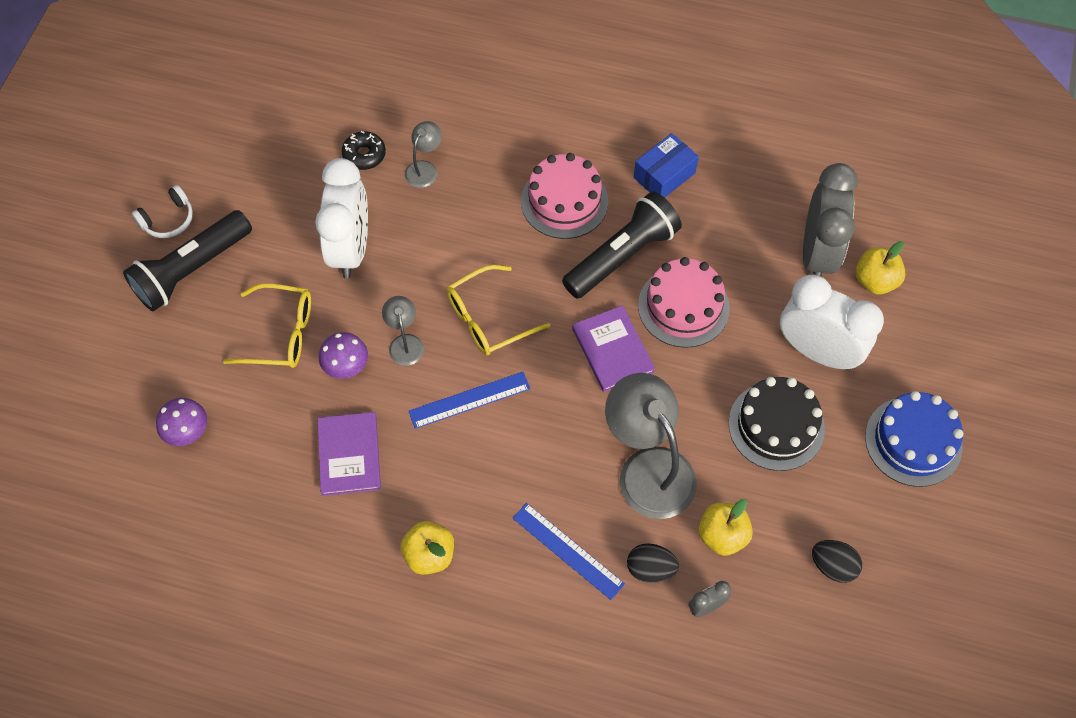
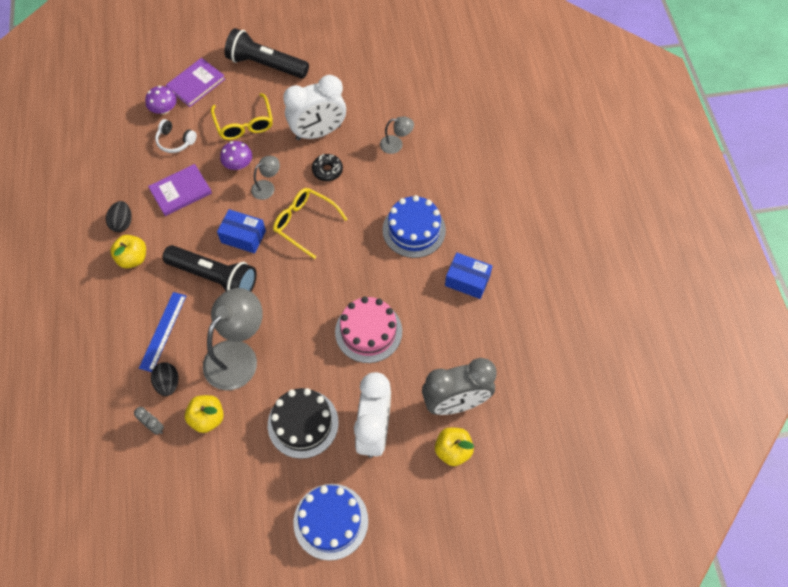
camera: 65 degrees right, 0 degrees up
white headphones [131,185,193,238] -> white headphones moved to [155,119,197,153]
black donut [342,131,386,170] -> black donut moved to [312,154,343,181]
blue ruler [409,372,530,429] -> blue box [217,209,266,253]
pink cake [521,153,608,239] -> blue cake [383,195,446,258]
black flashlight [562,191,682,299] -> black flashlight moved to [163,245,257,292]
purple book [572,305,655,392] -> purple book moved to [166,58,225,107]
black egg [812,540,862,583] -> black egg moved to [106,201,132,232]

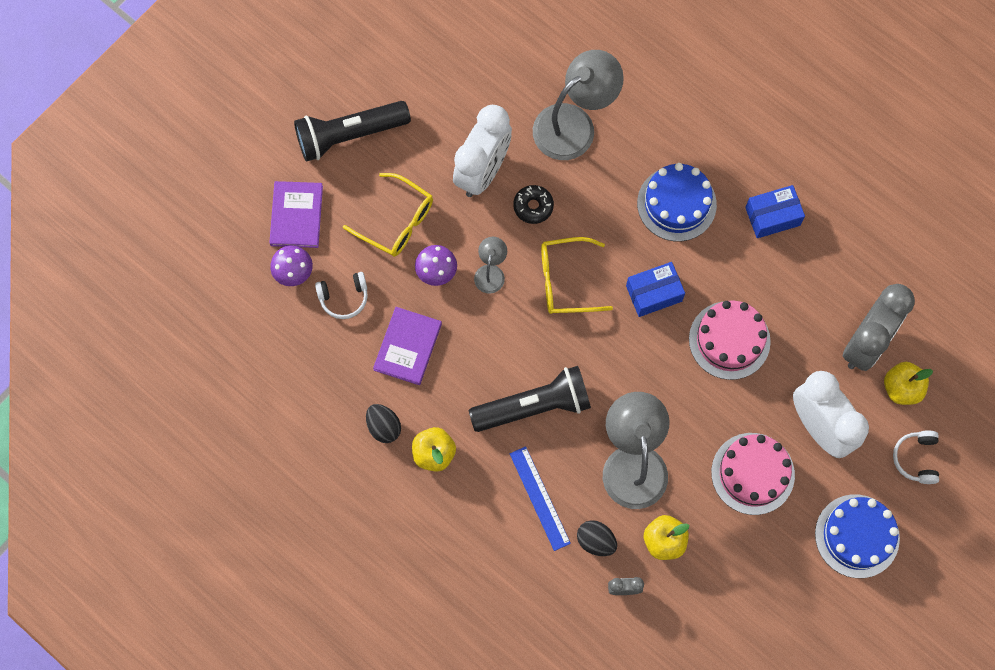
camera: 40 degrees left, 10 degrees up
blue box [217,209,266,253] -> blue box moved to [626,262,685,317]
black cake [268,388,339,459] -> pink cake [711,433,795,515]
grey lamp [380,116,414,154] -> grey lamp [533,50,624,160], size x2.08
none -> white headphones [893,430,939,484]

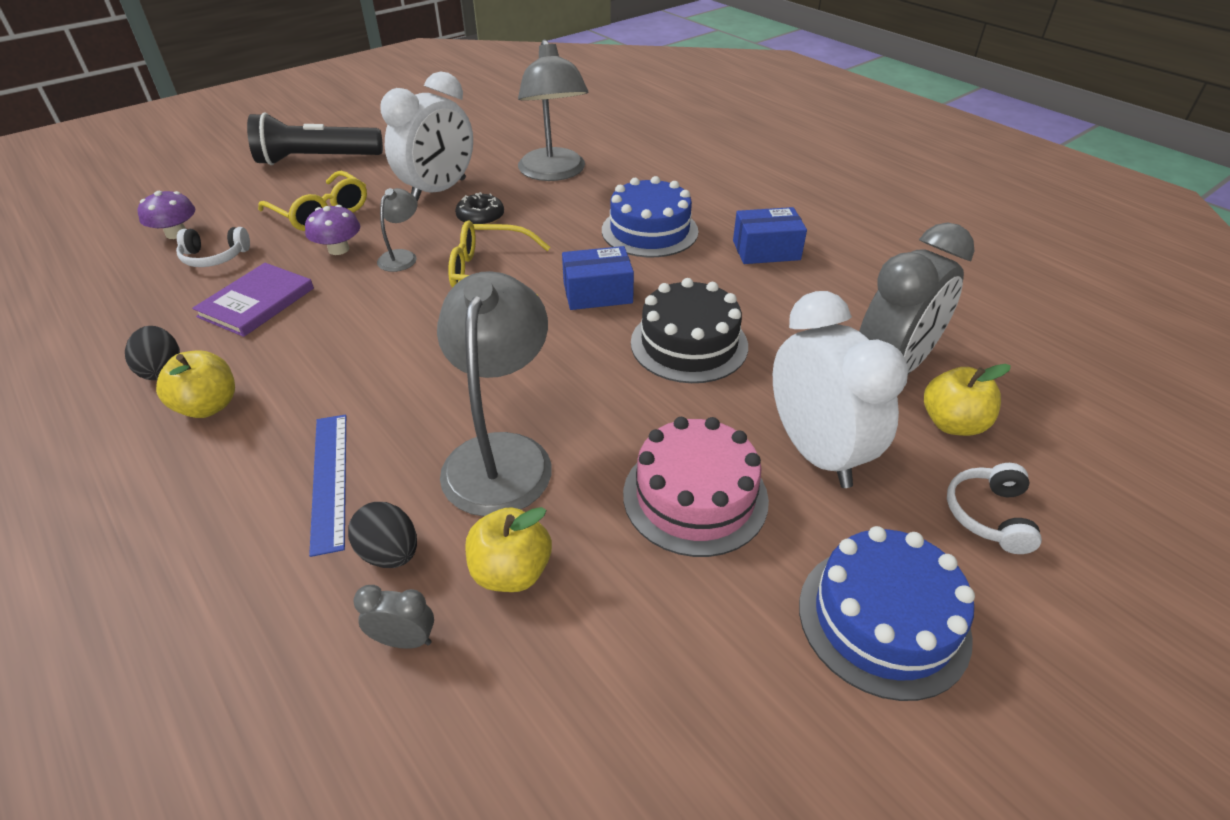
camera: 10 degrees right, 30 degrees down
purple book [269,181,323,248] -> none
black flashlight [469,366,591,432] -> none
grey lamp [533,50,624,160] -> grey lamp turned 105 degrees clockwise [518,39,588,181]
pink cake [689,301,771,380] -> black cake [631,278,748,383]

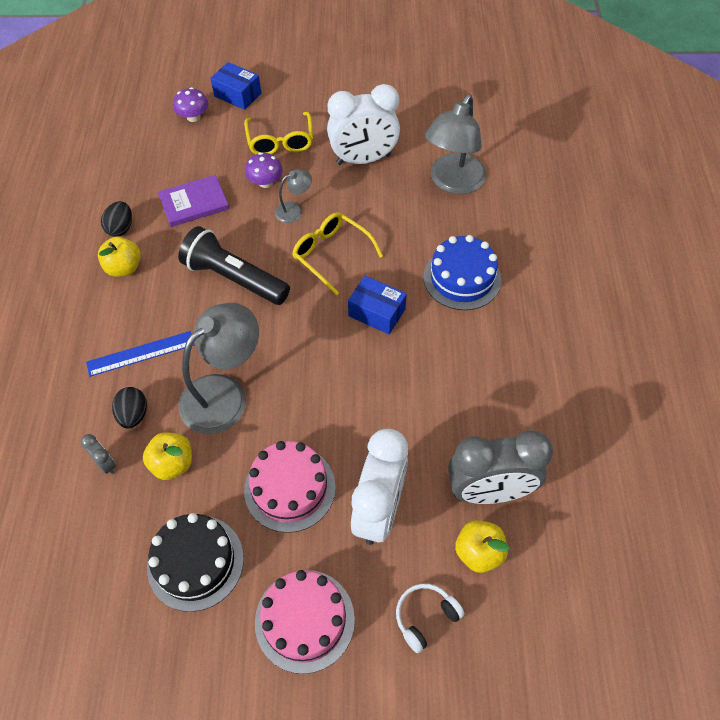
camera: 40 degrees right, 15 degrees up
white headphones [176,227,250,267] -> none
black flashlight [247,112,383,165] -> black flashlight moved to [178,226,290,305]
blue ruler [309,414,346,557] -> blue ruler turned 45 degrees clockwise [86,331,195,377]
black donut [455,192,504,224] -> none
black cake [631,278,748,383] -> black cake moved to [147,513,244,612]
blue box [733,207,807,264] -> blue box moved to [210,62,261,110]
blue cake [799,526,975,701] -> pink cake [255,570,355,674]

